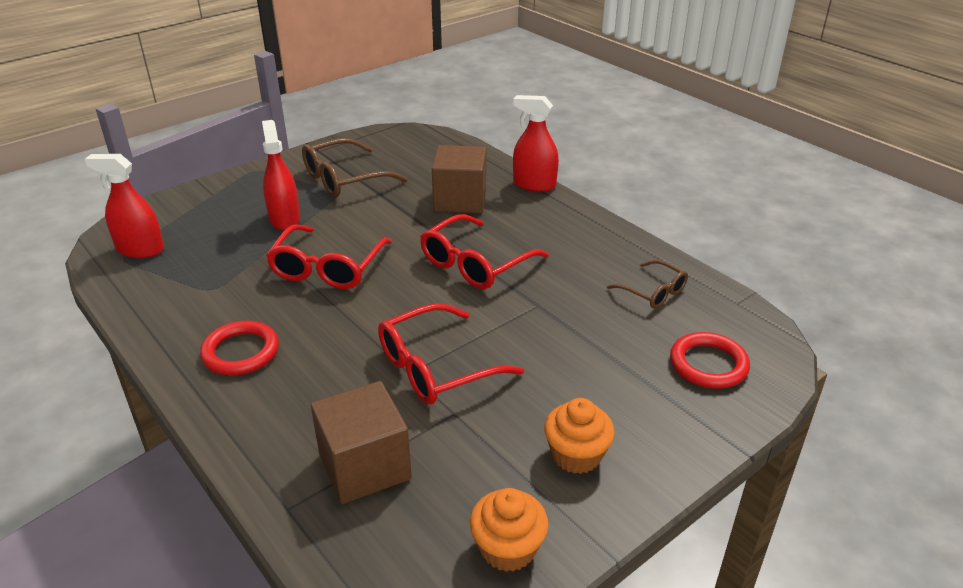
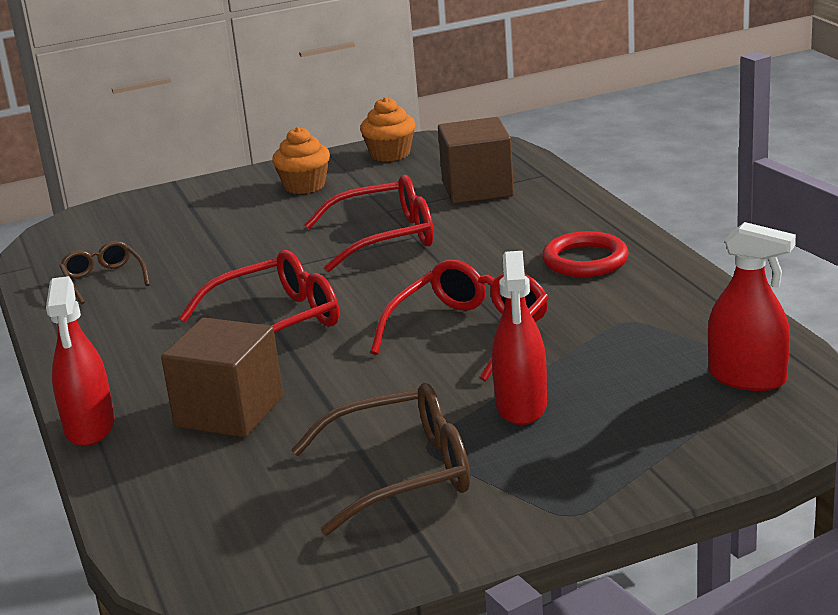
camera: 160 degrees left, 10 degrees down
red spray bottle [513,95,559,192] -> red spray bottle turned 45 degrees clockwise [46,276,115,446]
red ring [670,332,750,389] -> none

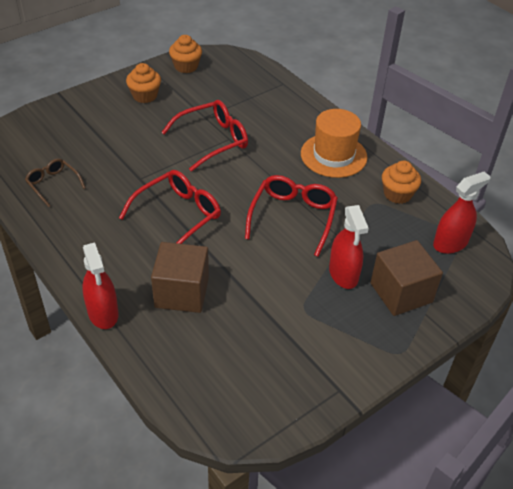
camera: 20 degrees left, 20 degrees up
brown glasses [292,383,470,536] -> none
brown cube [438,117,514,204] -> brown cube moved to [370,240,443,316]
red ring [542,231,629,277] -> orange hat [301,109,367,178]
red spray bottle [708,222,796,391] -> red spray bottle turned 45 degrees counterclockwise [433,172,490,254]
none -> orange cupcake [382,160,421,204]

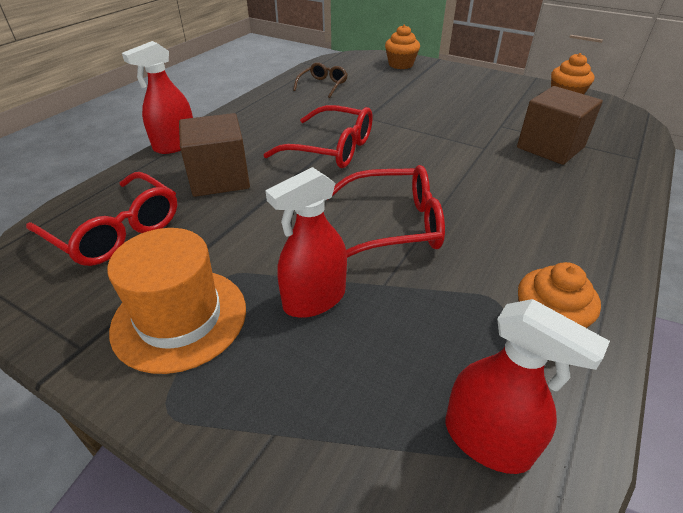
camera: 70 degrees right, 5 degrees down
orange cupcake [126,63,161,103] -> orange cupcake moved to [385,25,420,69]
red glasses [161,100,248,172] -> red glasses moved to [26,172,177,266]
orange hat [301,109,367,178] -> orange hat moved to [107,228,246,374]
brown cube [370,240,443,316] -> brown cube moved to [517,86,603,165]

